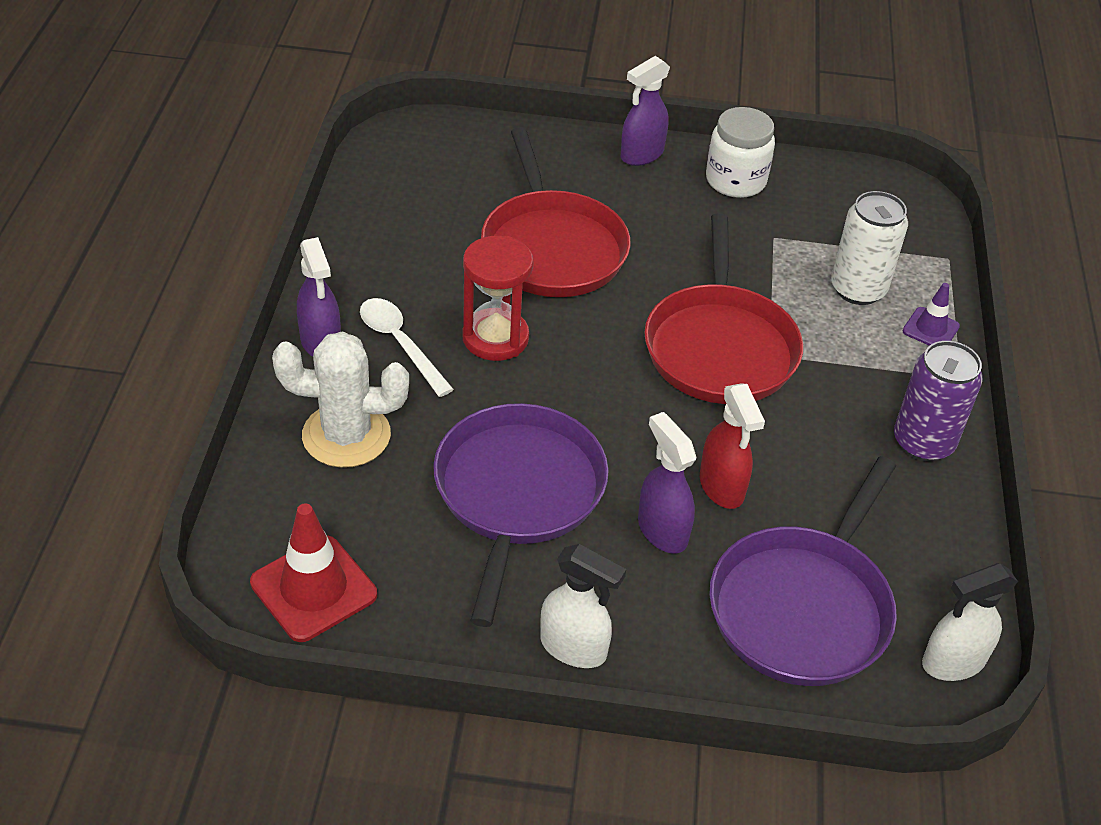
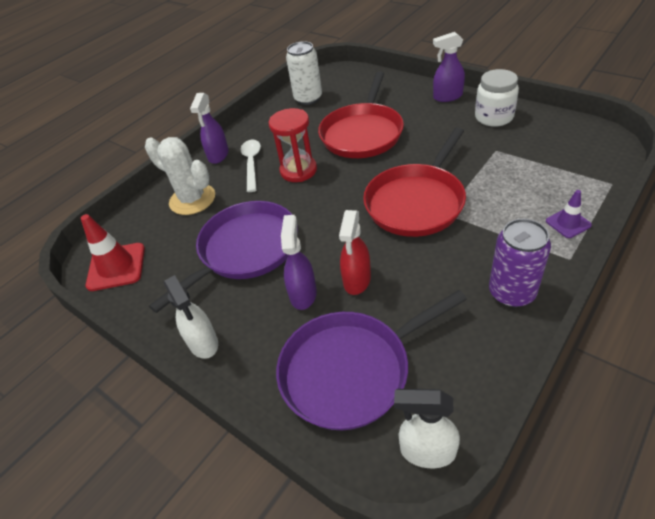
camera: 40 degrees right, 0 degrees up
white can [831,191,908,305] -> white can moved to [286,41,322,105]

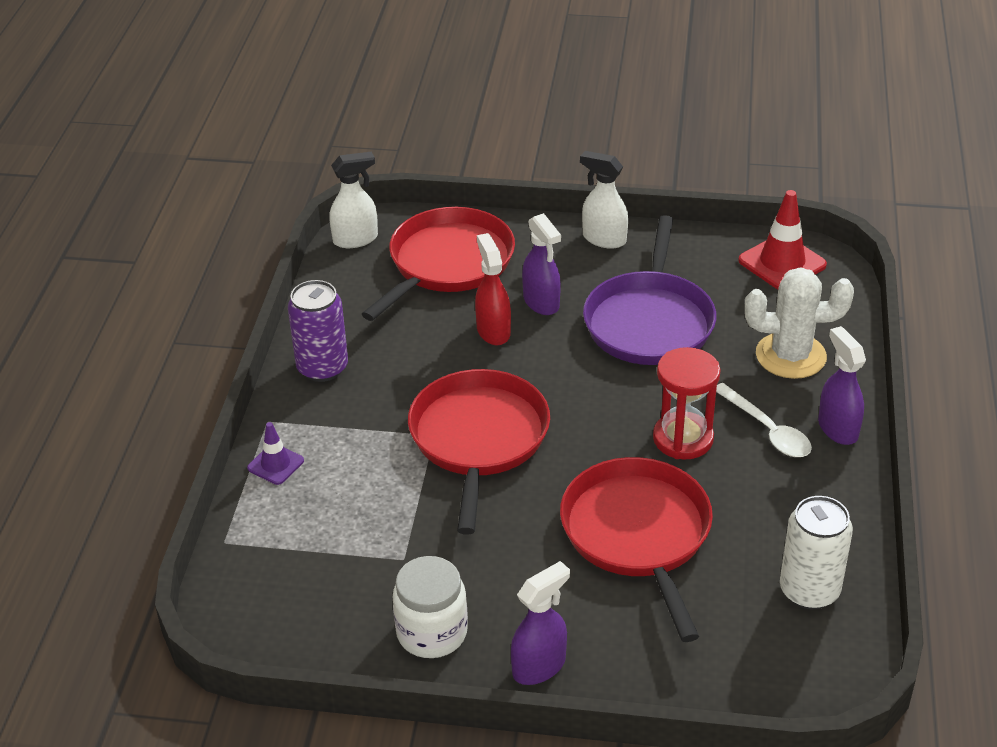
camera: 145 degrees right, 5 degrees down
purple pan [276,290,467,431] -> red pan [362,207,515,321]

